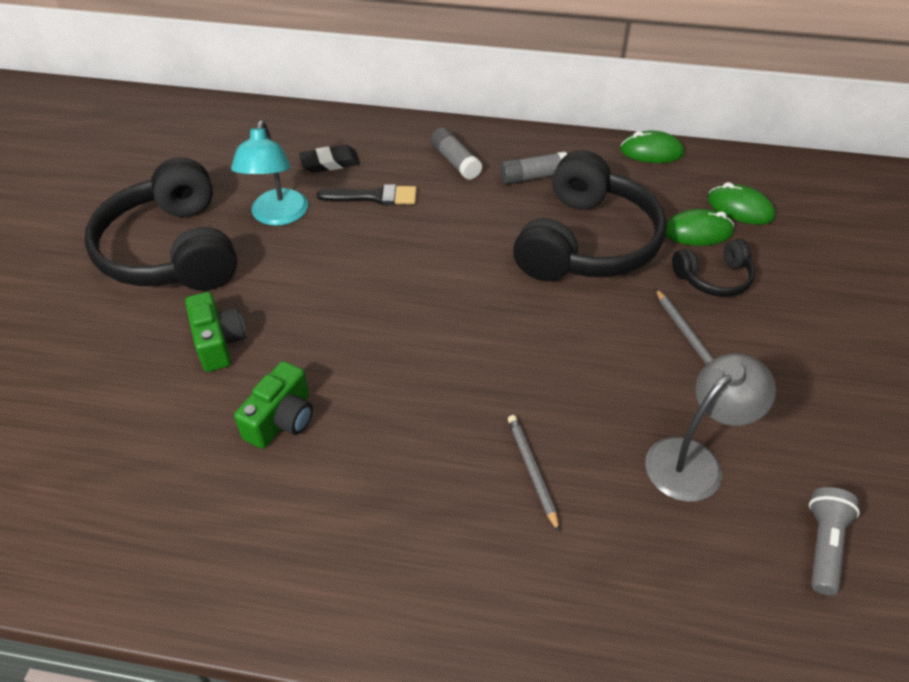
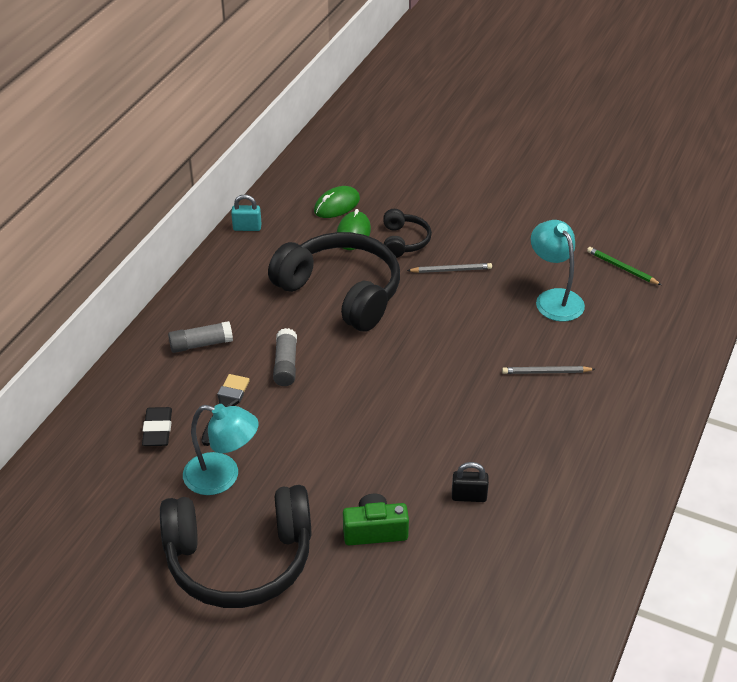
camera: 75 degrees left, 5 degrees down
green camera [234,361,313,449] -> black padlock [452,462,489,502]
grey glue stick [500,152,567,185] -> grey glue stick moved to [273,328,297,386]
green mouse [620,131,684,163] -> turquoise padlock [231,194,261,231]
grey lamp [645,353,776,502] -> turquoise lamp [531,220,585,321]
grey flashlight [809,487,860,595] -> green pencil [587,247,661,285]

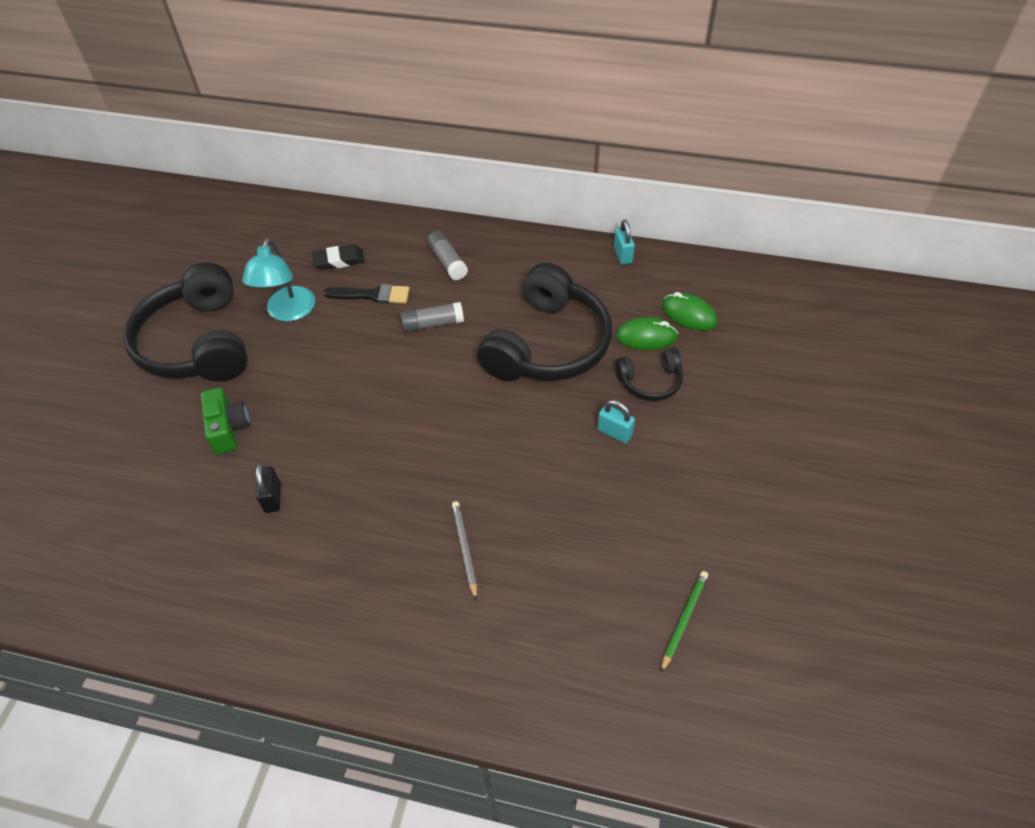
camera: 80 degrees right, 10 degrees up
grey pencil [407,263,492,273] -> turquoise padlock [598,400,635,443]
turquoise lamp [531,220,585,321] -> none

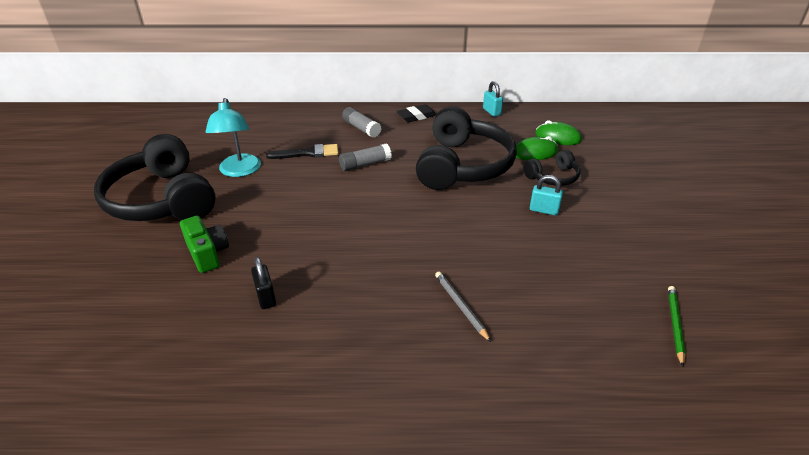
camera: 15 degrees left, 15 degrees down
black eraser [311,244,365,270] -> black eraser moved to [396,104,437,122]

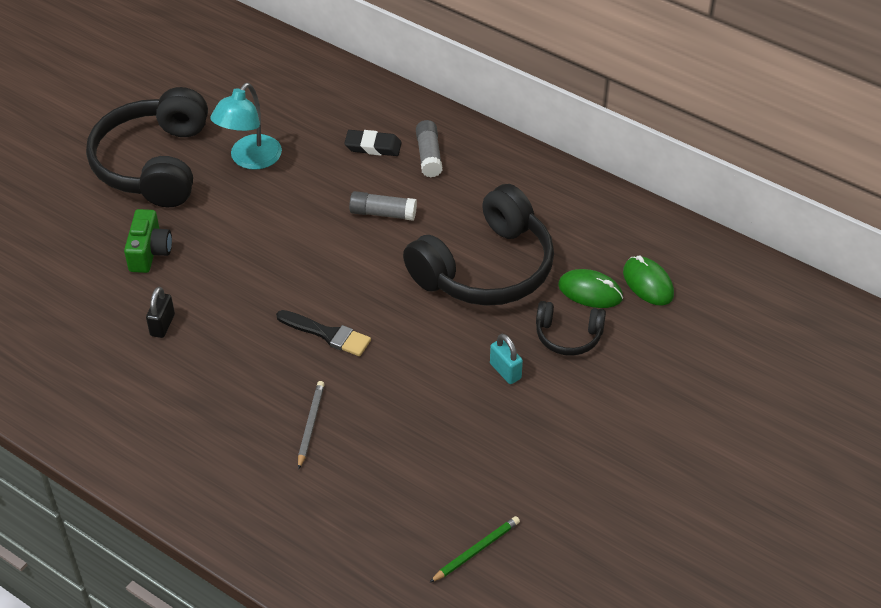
camera: 35 degrees right, 10 degrees up
black brush [266,144,339,159] -> black brush moved to [276,310,371,356]
black eraser [396,104,437,122] -> black eraser moved to [344,130,402,156]
turquoise padlock [483,81,503,117] -> none

